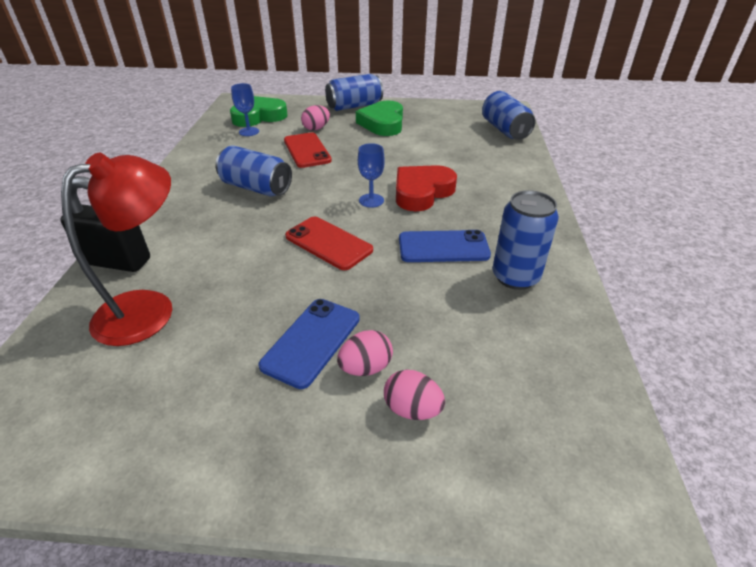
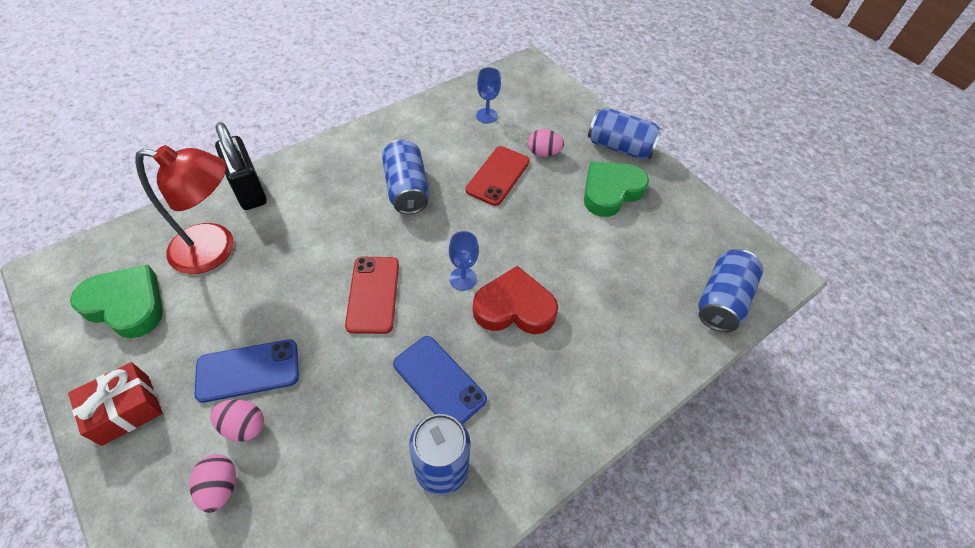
camera: 45 degrees right, 15 degrees up
green heart [230,96,288,127] -> green heart moved to [70,265,163,338]
none -> red gift [68,362,163,446]

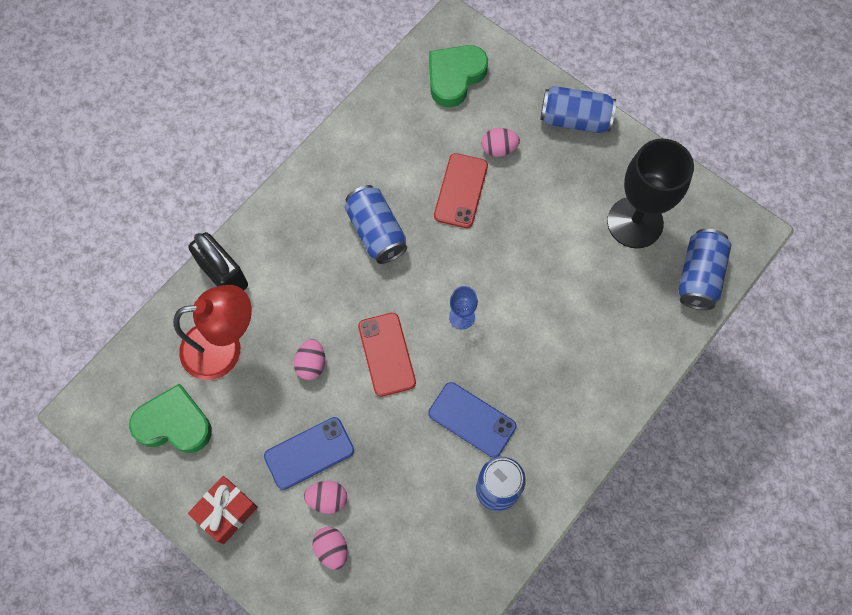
camera: 10 degrees left, 15 degrees up
red heart [473,266,558,334] -> none
blue goblet [476,67,501,124] -> none
green heart [584,161,649,217] -> green heart moved to [429,45,488,107]
none -> pink egg [294,339,325,380]
none -> black goblet [607,138,694,248]

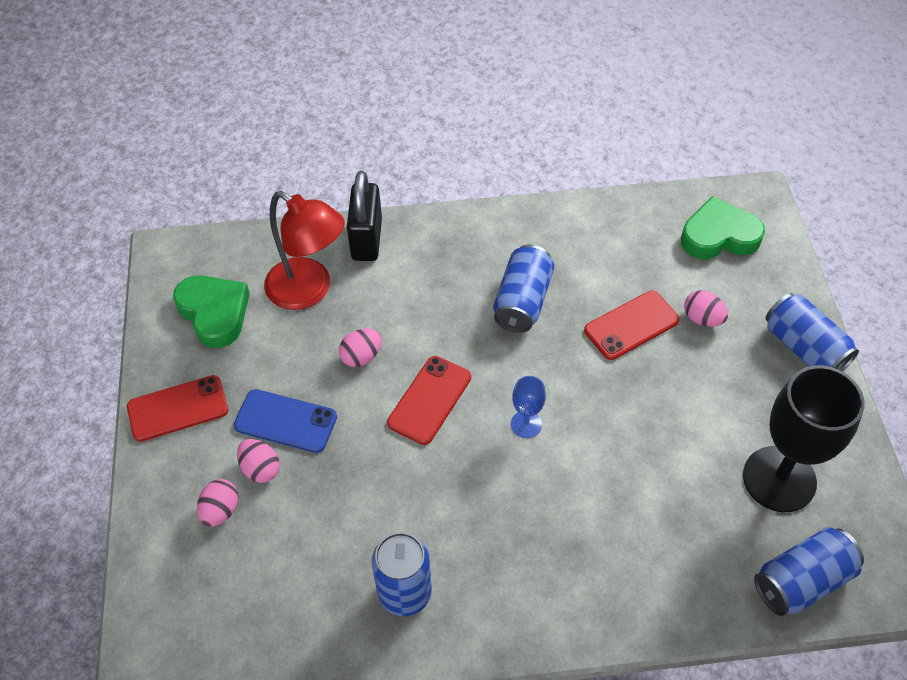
camera: 45 degrees right, 15 degrees down
red gift [188,476,258,544] -> red phone [127,375,228,442]
blue phone [428,382,517,458] -> none

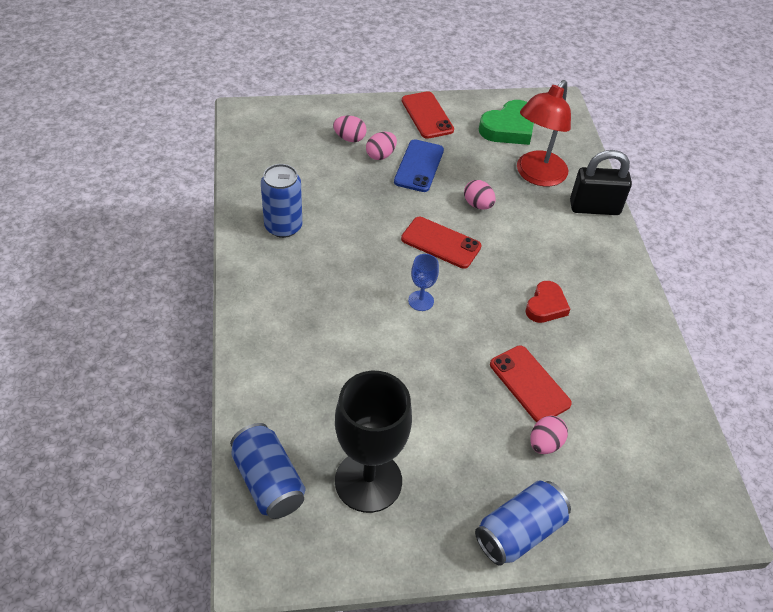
camera: 85 degrees right, 5 degrees down
blue can [493,245,554,333] -> red heart [525,281,570,323]
green heart [681,196,765,259] -> none

